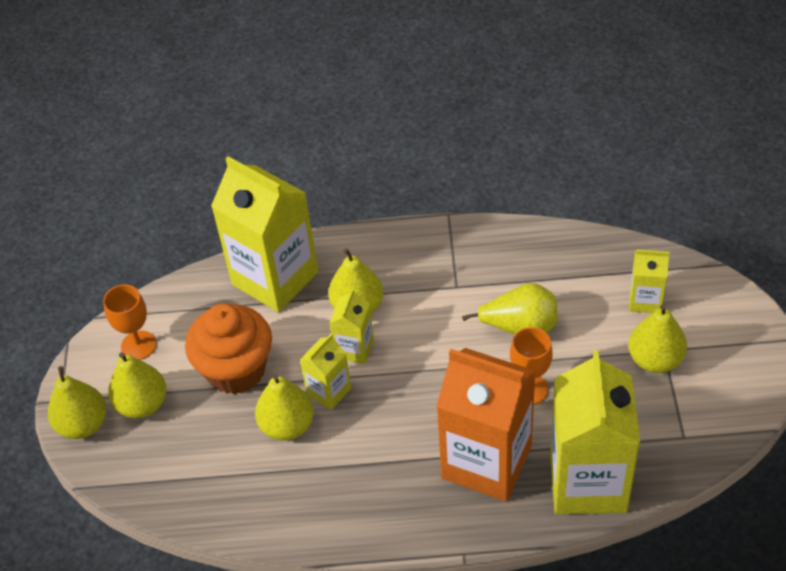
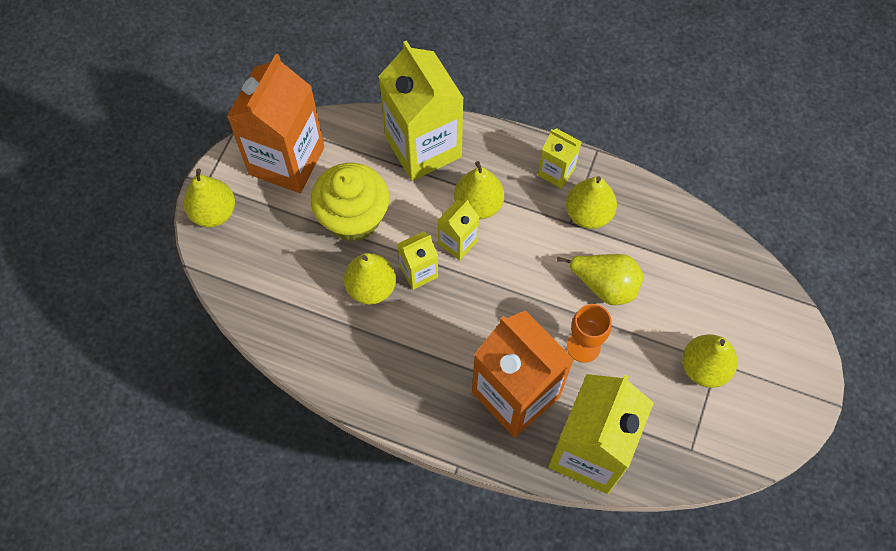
camera: 20 degrees right, 15 degrees up
orange goblet [103,284,156,360] -> orange carton [227,54,324,193]
yellow pear [108,352,166,418] -> yellow pear moved to [566,176,617,229]
orange cupcake [185,303,272,394] -> yellow cupcake [311,163,389,242]
yellow carton [629,249,670,313] -> yellow carton moved to [538,128,581,189]

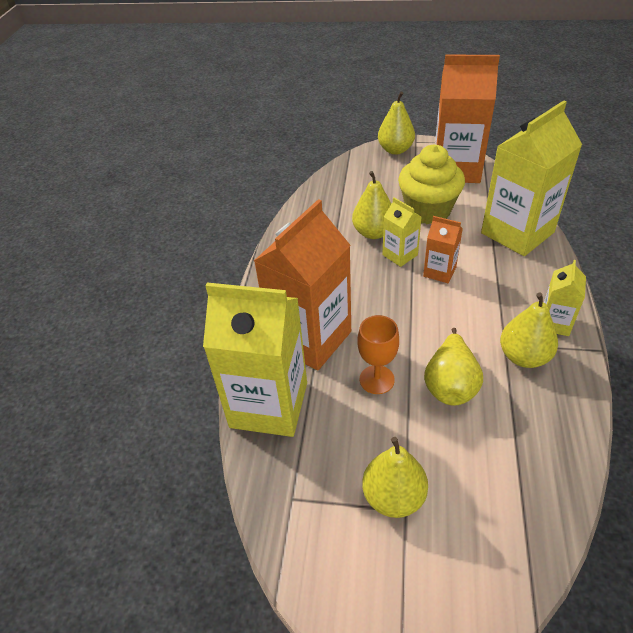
camera: 80 degrees right, 20 degrees down
yellow carton [438,200,479,260] -> orange carton [423,216,463,283]
yellow pear [454,161,504,219] -> none

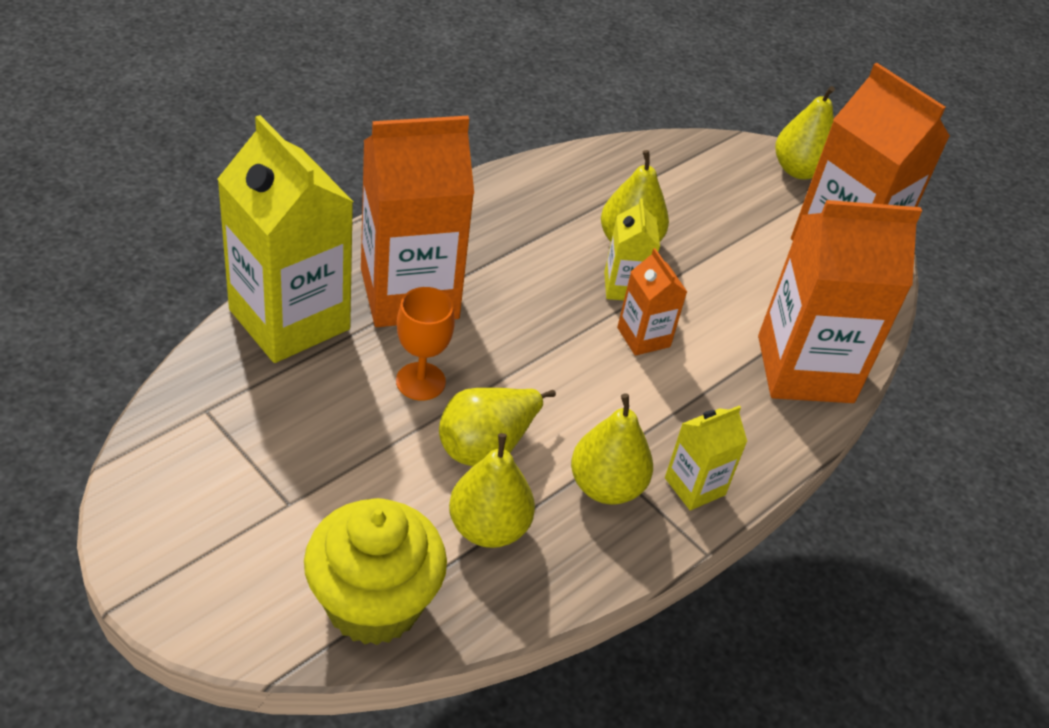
camera: 30 degrees right, 0 degrees up
yellow pear [362,437,428,518] -> yellow pear moved to [449,433,535,548]
yellow cupcake [398,145,465,224] -> yellow cupcake moved to [304,498,447,645]
yellow carton [481,100,582,256] -> orange carton [758,200,922,403]

